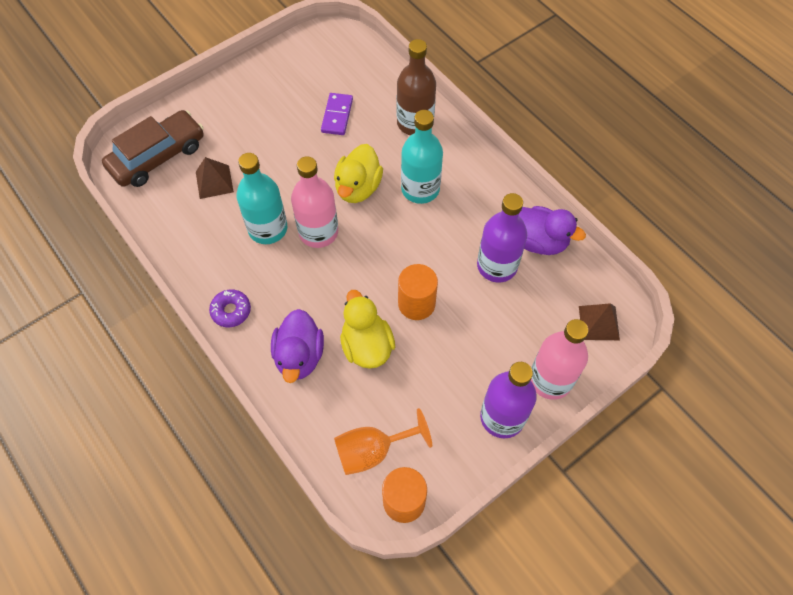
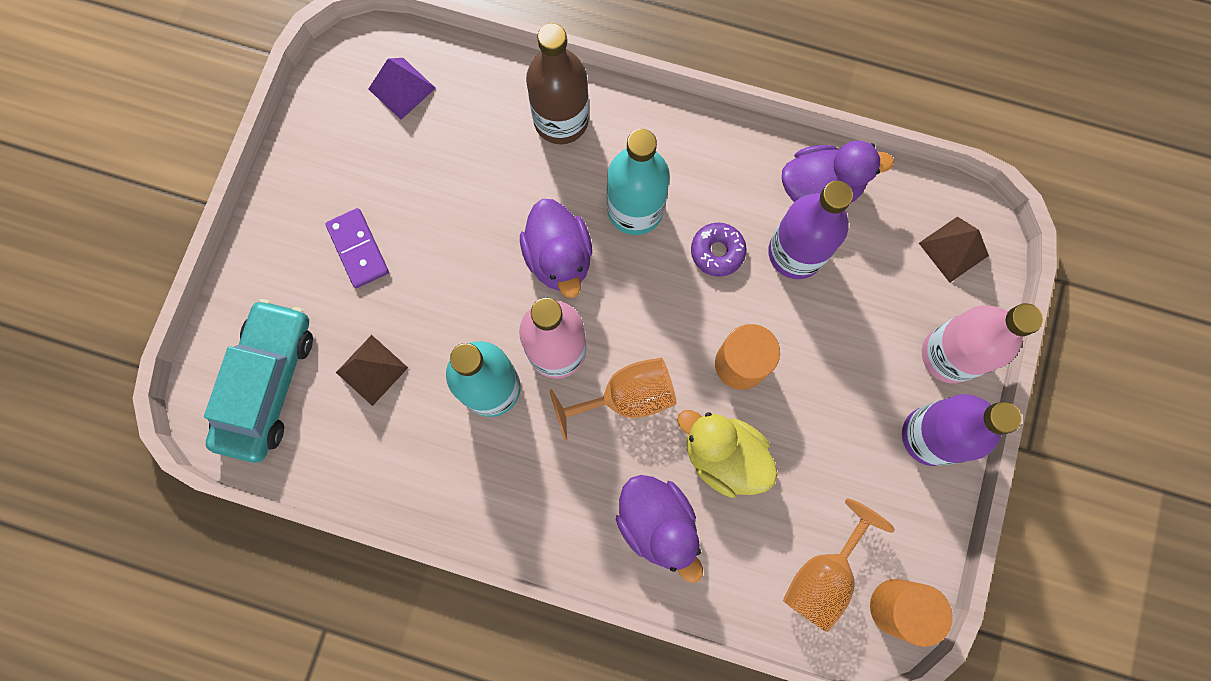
camera: 35 degrees left, 15 degrees up
brown car [102,110,204,187] -> turquoise car [204,299,313,463]
purple donut [209,289,251,327] -> purple donut moved to [691,222,747,277]
purple domino [321,93,353,135] -> purple domino moved to [325,208,389,288]
yellow duck [334,144,383,203] -> purple duck [520,199,592,298]
none -> purple pyramid [369,58,436,120]
none -> orange goblet [550,358,676,441]

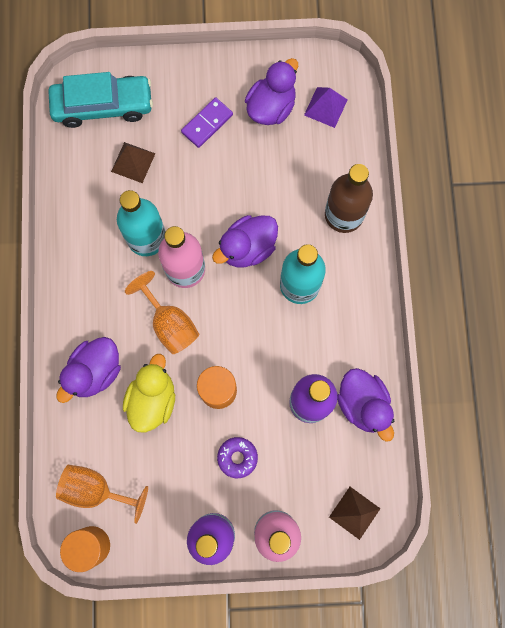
camera: 70 degrees right, 0 degrees up
purple donut [691,222,747,277] -> purple donut moved to [217,437,258,478]
none -> purple duck [245,58,298,125]

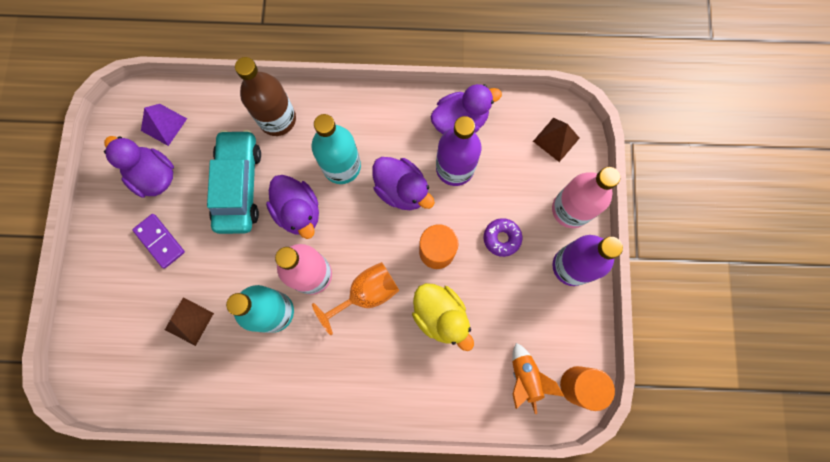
camera: 85 degrees left, 0 degrees up
turquoise car [48,72,153,128] -> turquoise car moved to [207,130,261,234]
purple duck [56,337,121,403] -> purple duck moved to [372,157,435,210]
orange goblet [56,465,148,524] -> orange rocket [512,343,564,414]
yellow duck [123,354,175,432] -> yellow duck turned 150 degrees counterclockwise [412,283,474,351]

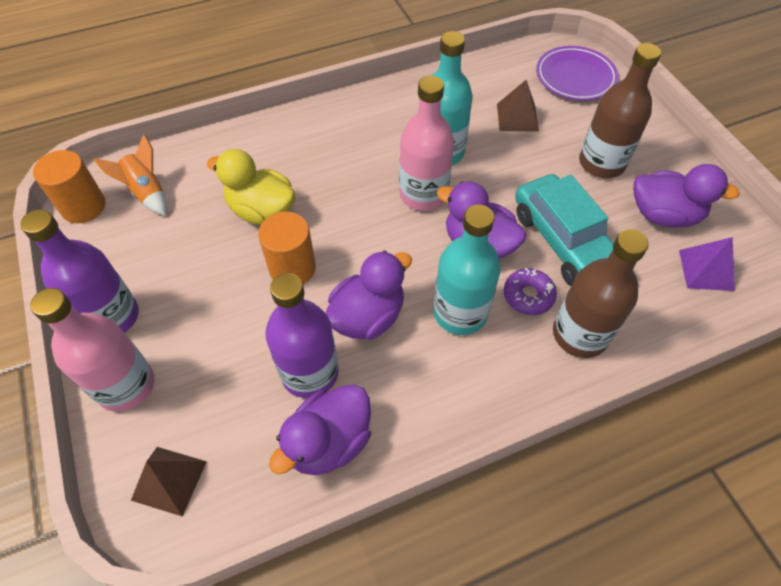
camera: 155 degrees right, 20 degrees down
purple domino [132,214,185,269] -> brown bottle [579,43,661,178]
orange goblet [312,262,400,335] -> none
purple duck [372,157,435,210] -> purple duck turned 120 degrees clockwise [326,251,412,340]
purple donut [484,218,522,257] -> purple donut moved to [504,268,557,315]
none -> purple plate [536,46,619,100]

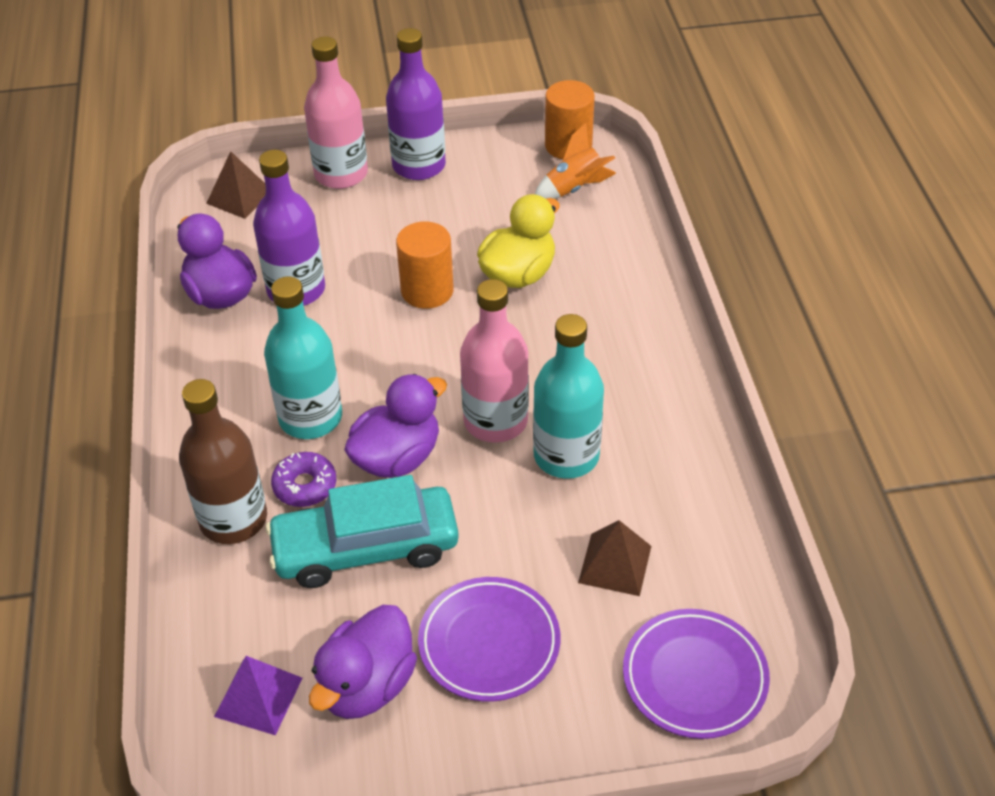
camera: 105 degrees right, 10 degrees down
purple duck [326,251,412,340] -> none
brown bottle [579,43,661,178] -> purple plate [418,577,560,702]

